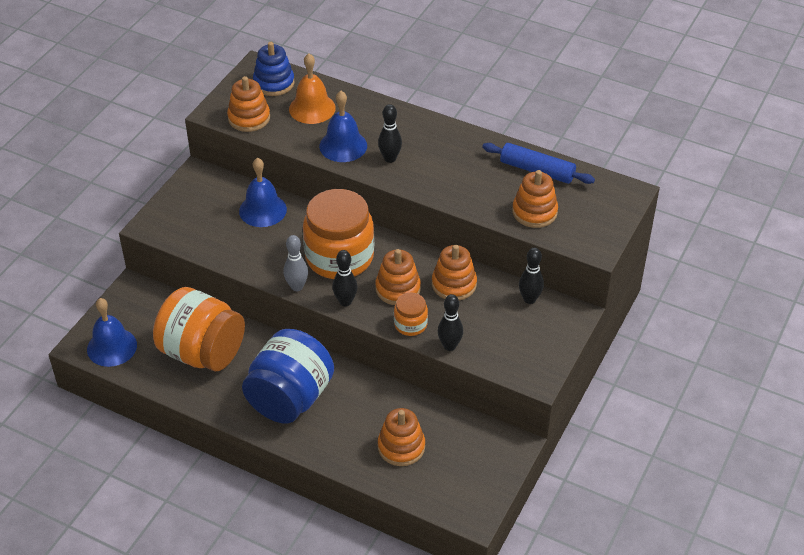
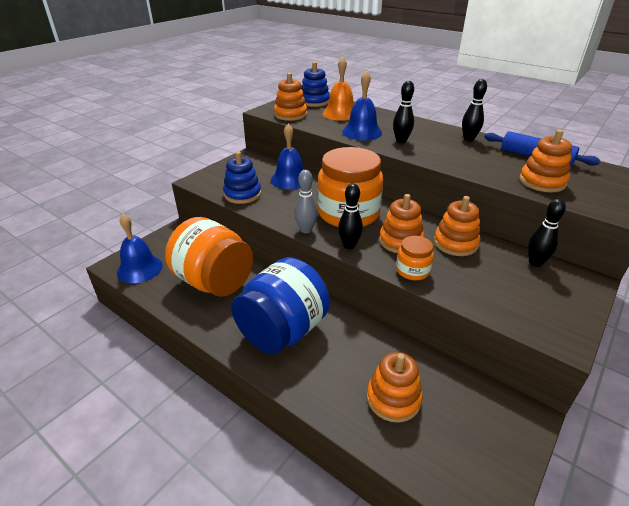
camera: 10 degrees right, 10 degrees down
black bowling pin [438,294,463,351] -> black bowling pin moved to [462,79,487,142]
none -> blue stacking toy [223,152,261,204]

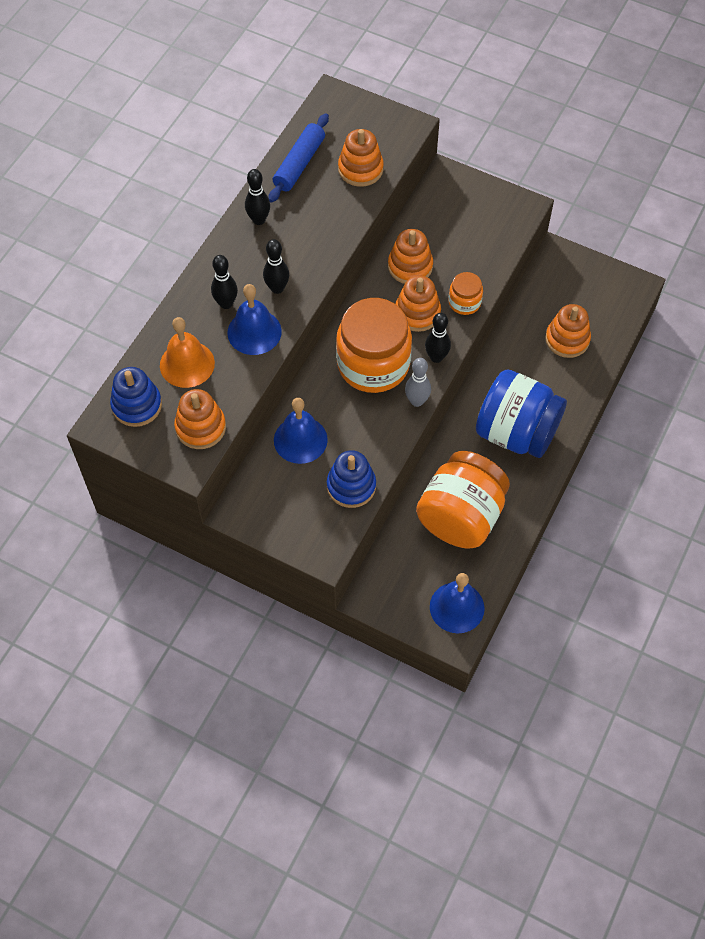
camera: 100 degrees left, 25 degrees up
black bowling pin [528,199,566,267] -> black bowling pin moved to [211,255,238,309]

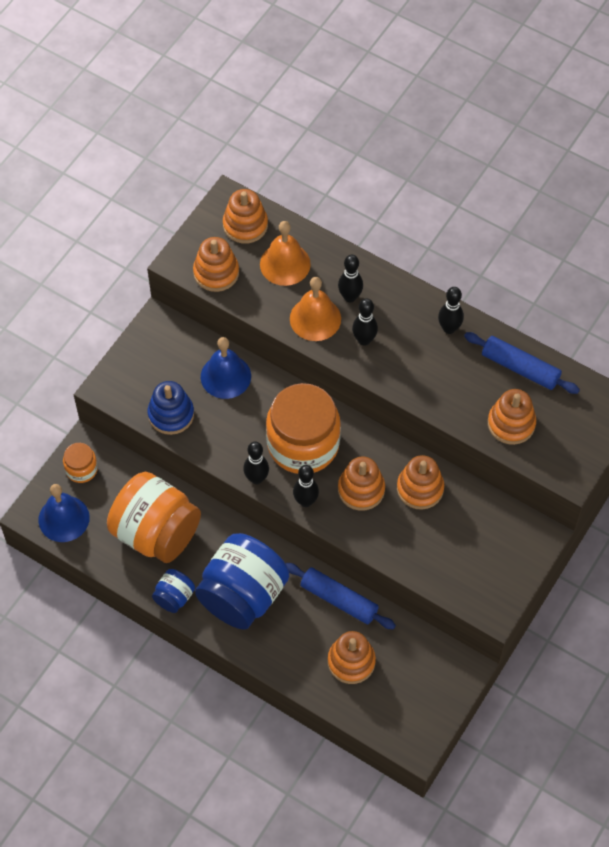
camera: 95 degrees right, 0 degrees up
blue stacking toy [110,367,162,427] -> orange stacking toy [223,189,268,244]
blue bell [227,284,282,355] -> orange bell [290,277,341,341]
grey bowling pin [405,358,431,407] -> black bowling pin [243,442,269,484]
orange jar [448,272,483,315] -> orange jar moved to [63,443,98,483]
none -> blue jar [152,569,195,613]
none -> blue rolling pin [285,563,396,629]

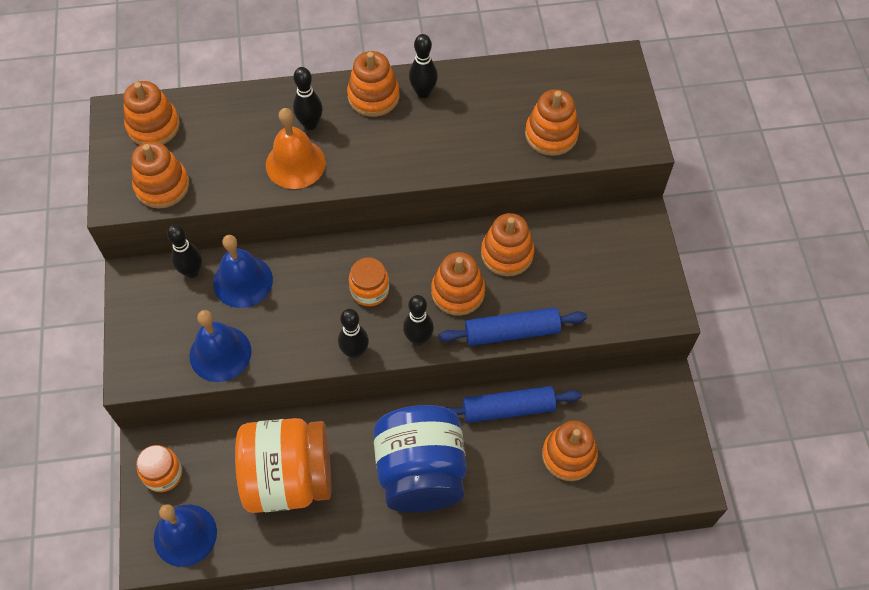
camera: 40 degrees left, 0 degrees up
blue stacking toy [148,381,194,435] -> blue bell [189,310,251,382]
blue jar [152,569,195,613] -> none
orange bell [260,221,311,286] -> none
orange jar [266,383,341,474] -> orange jar [349,258,389,306], size x0.46
black bowling pin [352,298,378,346] -> black bowling pin moved to [167,224,202,278]
blue rolling pin [464,332,580,394] -> blue rolling pin moved to [438,307,587,346]
none -> orange stacking toy [347,51,400,117]

